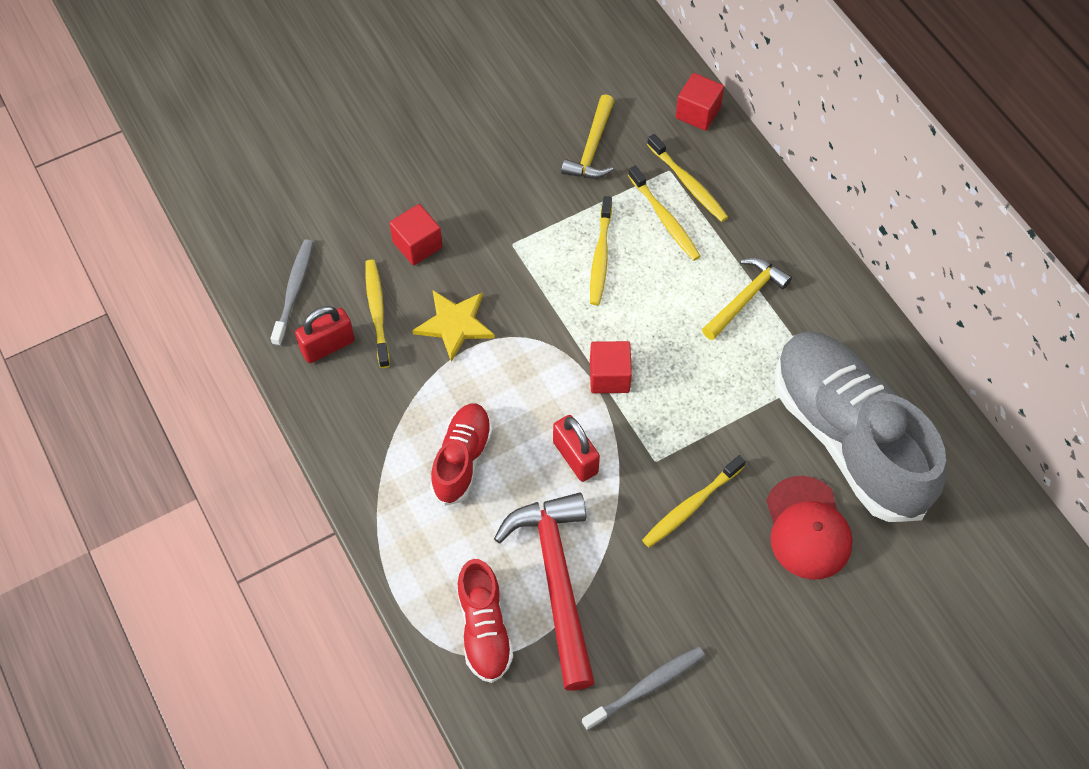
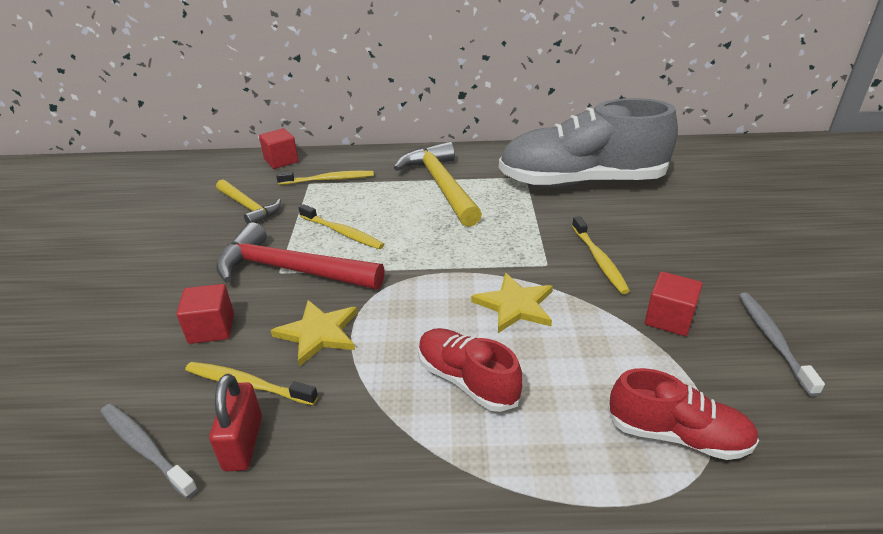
camera: 60 degrees left, 25 degrees down
red hammer [494,493,595,691] -> red hammer moved to [216,222,385,289]
red padlock [553,415,600,482] -> yellow star [471,273,553,333]
red cube [590,341,632,393] -> red cube moved to [645,272,703,336]
yellow toothbrush [628,166,701,261] -> none
yellow hammer [702,258,792,340] -> yellow hammer [394,142,482,227], size x1.66
red cap [766,476,853,580] -> none

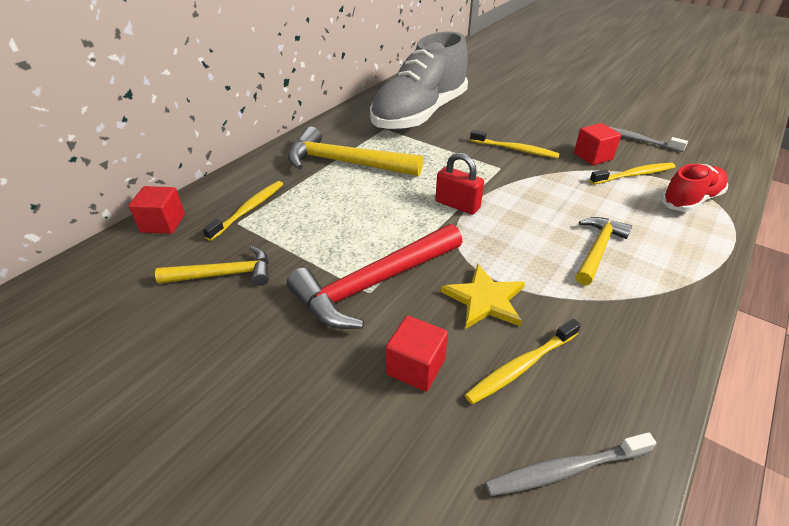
camera: 55 degrees left, 5 degrees up
red padlock [209,374,262,471] -> red padlock moved to [435,152,484,215]
yellow toothbrush [298,204,384,249] -> yellow toothbrush moved to [590,163,675,184]
red shoe [418,328,523,412] -> yellow hammer [576,217,632,286]
yellow star [471,273,553,333] -> none

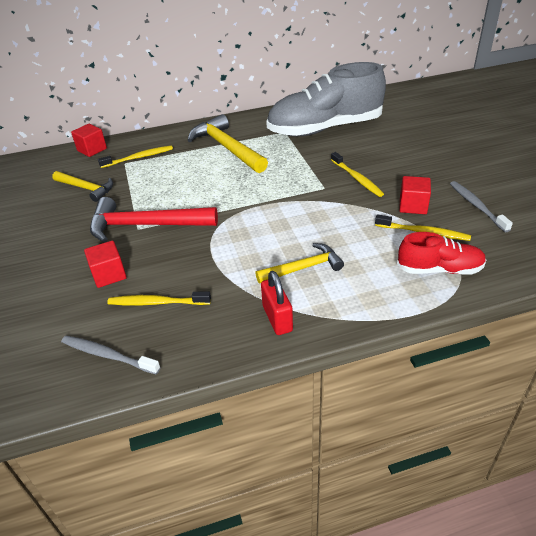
camera: 40 degrees right, 0 degrees up
red padlock [435,152,484,215] -> red padlock moved to [261,271,293,335]
yellow star [441,264,525,329] -> none

